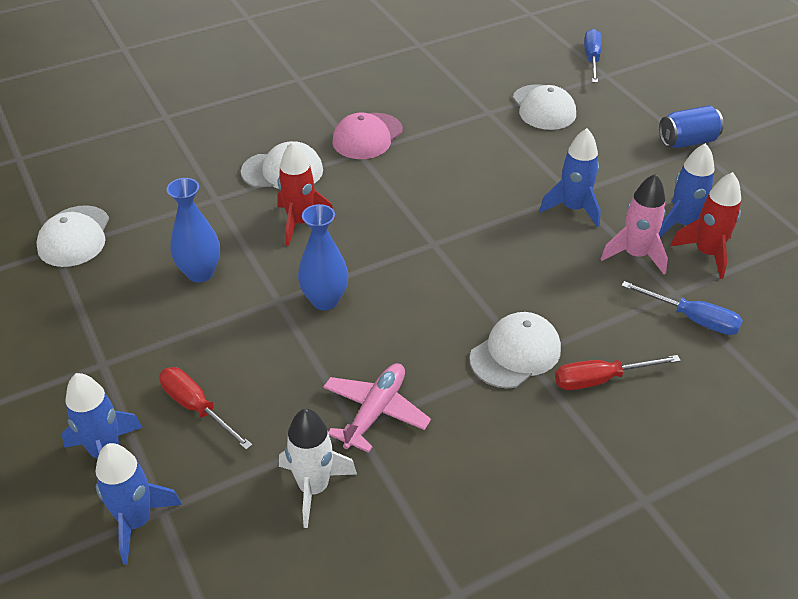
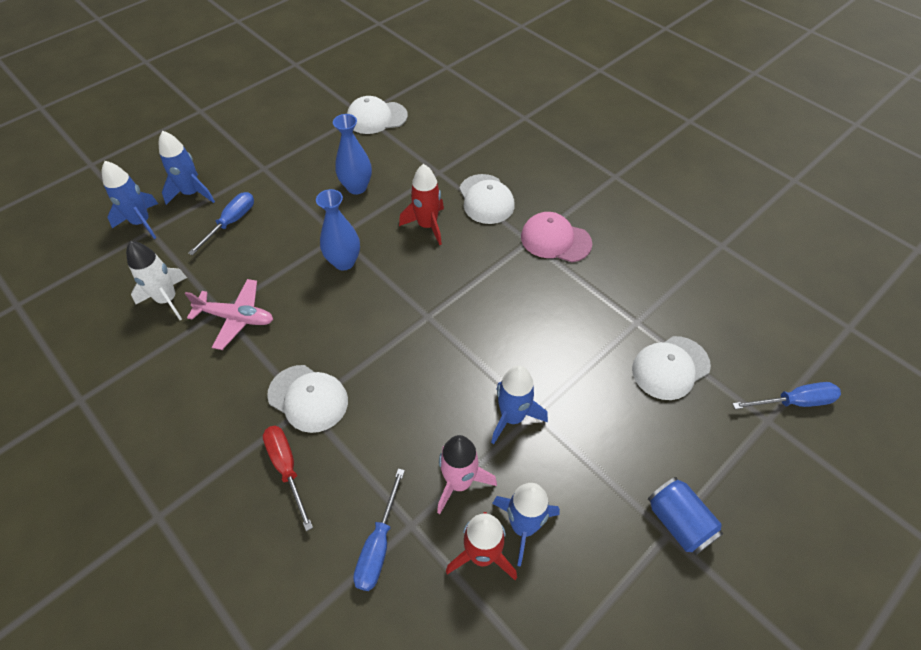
camera: 75 degrees right, 10 degrees up
red screwdriver [159,367,252,450] -> blue screwdriver [188,192,254,256]

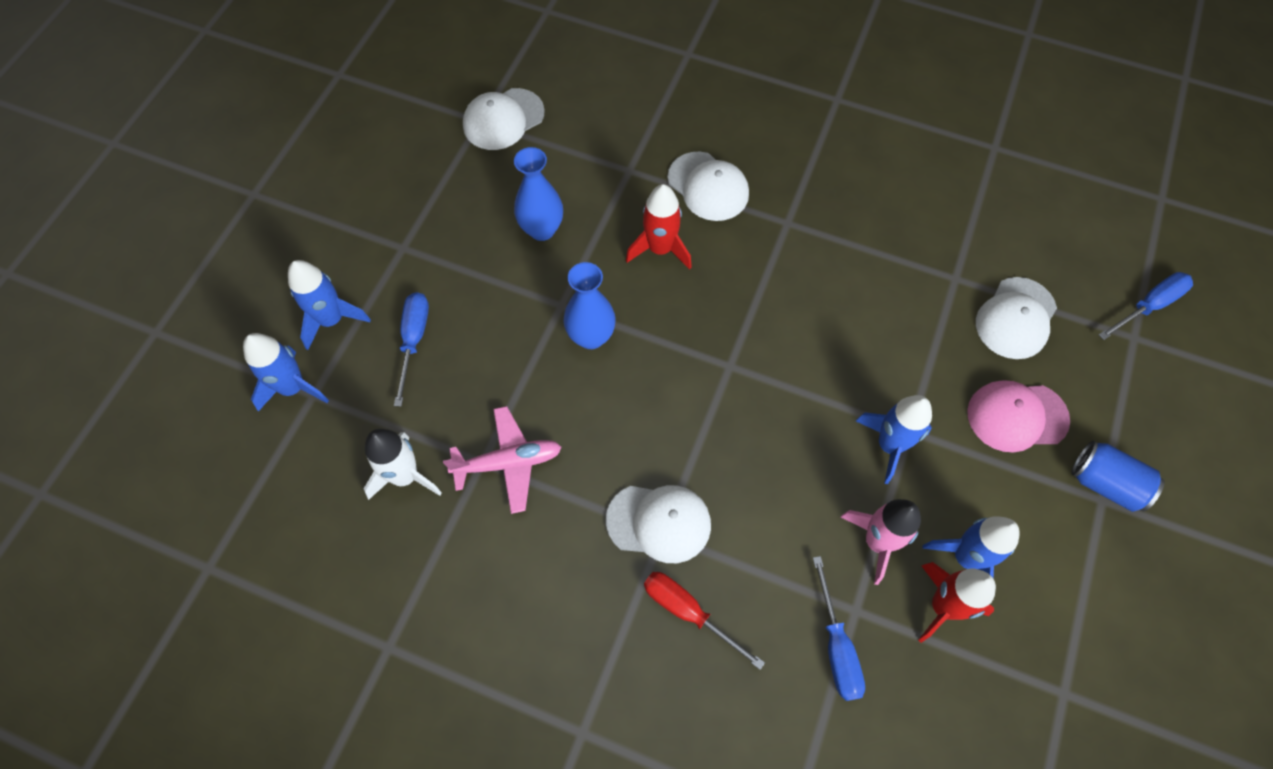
camera: 25 degrees left, 10 degrees up
pink cap [521,212,592,262] -> pink cap moved to [967,380,1070,453]

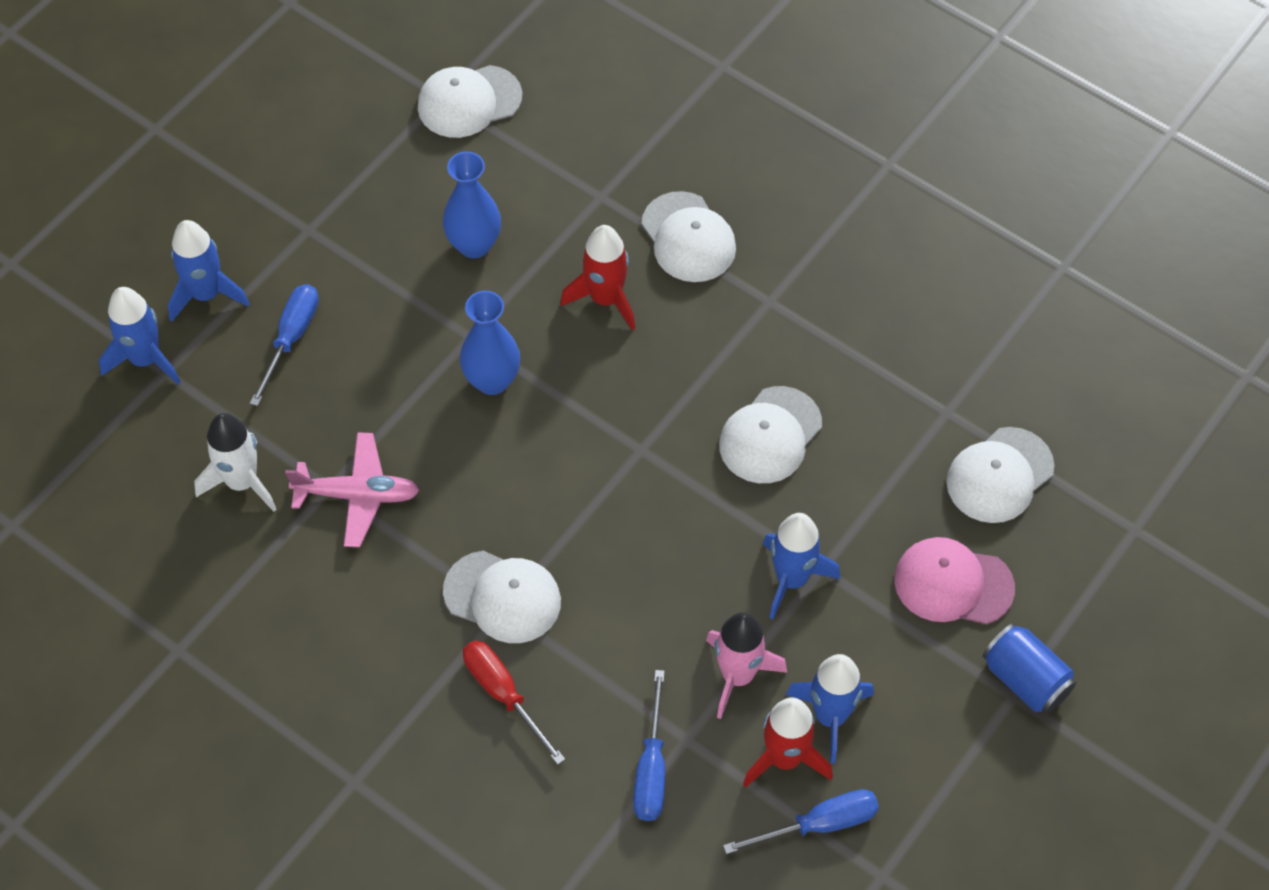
camera: 15 degrees right, 5 degrees down
blue screwdriver [1099,272,1193,340] -> blue screwdriver moved to [723,789,879,854]
none -> white cap [719,386,822,483]

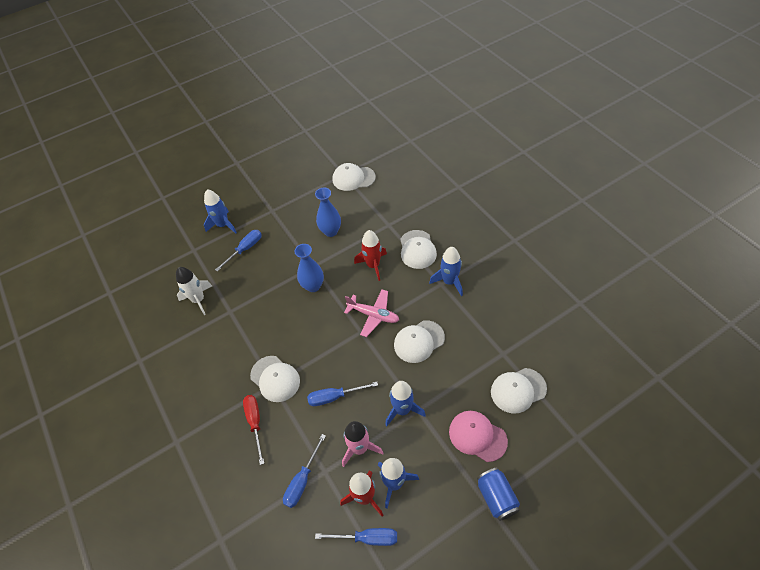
camera: 25 degrees right, 5 degrees down
blue rocket [99,287,181,385] -> blue rocket moved to [429,247,463,296]
pink plane [285,432,420,547] -> pink plane moved to [344,289,399,337]
none -> blue screwdriver [307,382,378,406]

